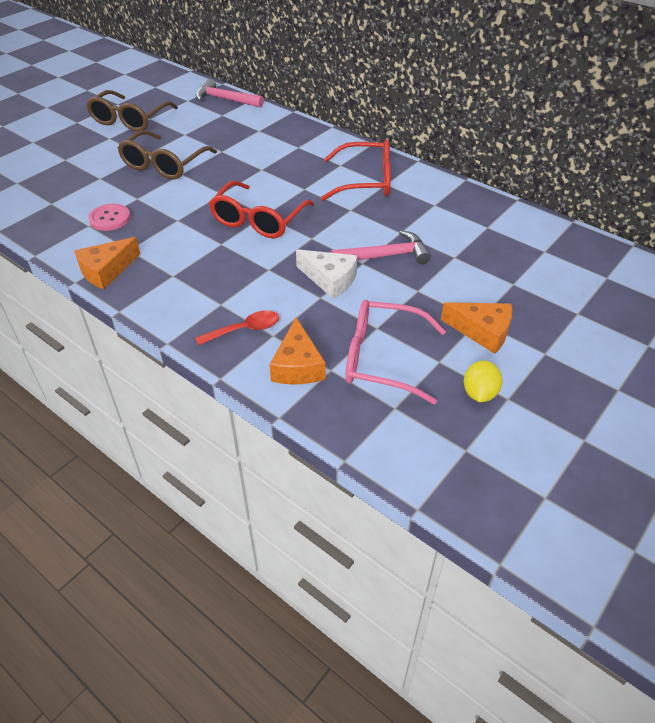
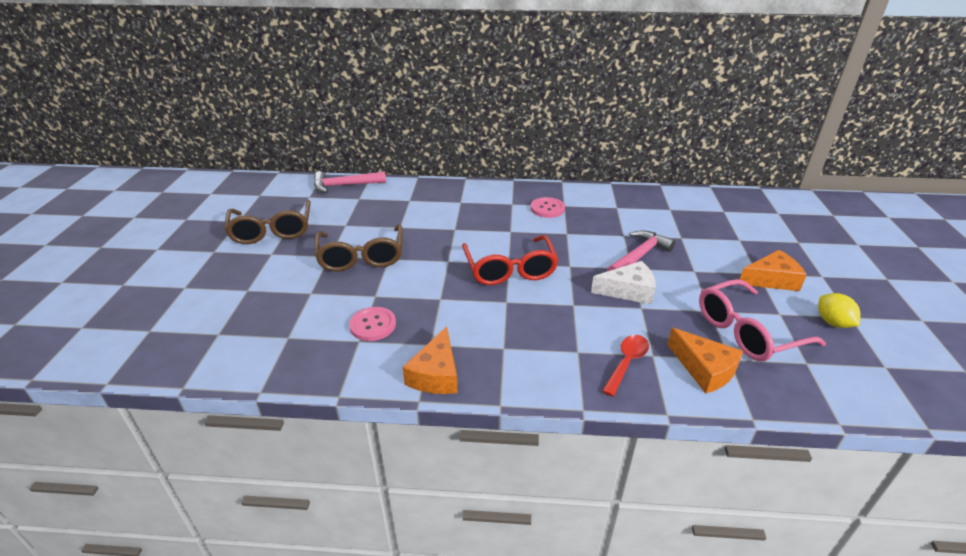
camera: 35 degrees left, 10 degrees down
red glasses [321,139,391,201] -> pink button [531,197,565,218]

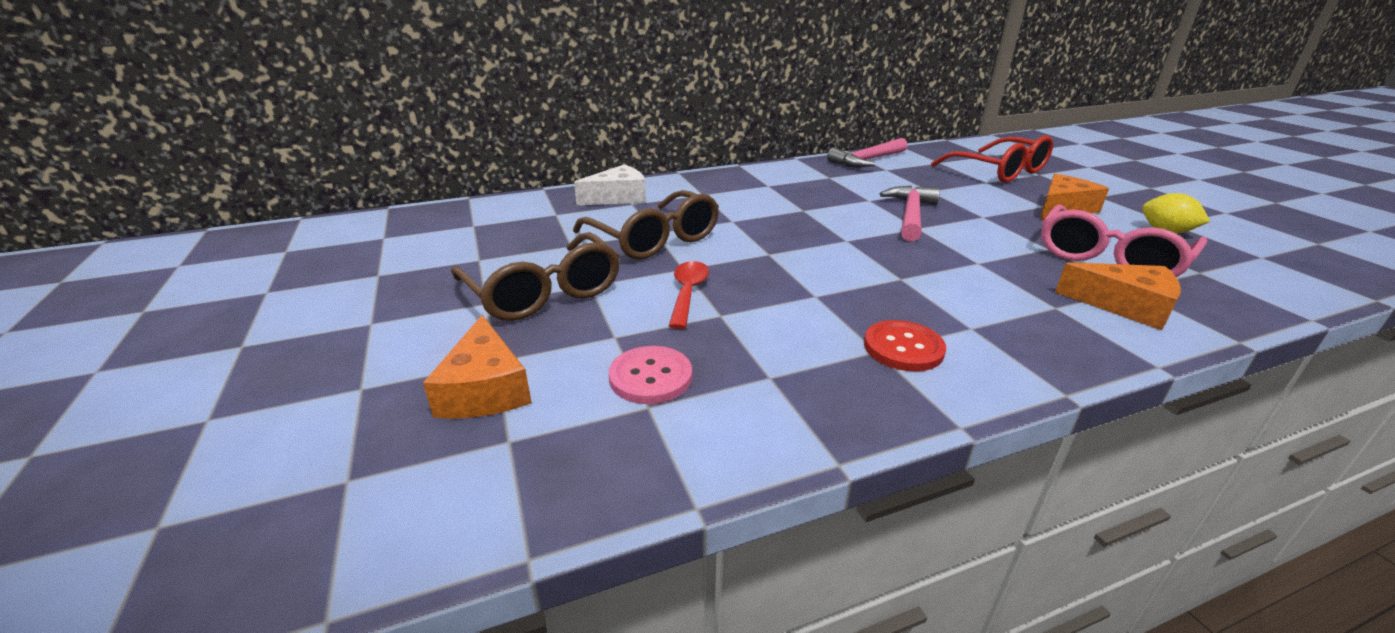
camera: 25 degrees left, 5 degrees down
brown glasses [224,200,311,244] -> brown glasses moved to [573,190,719,259]
pink hammer [314,171,386,193] -> pink hammer moved to [827,138,907,167]
orange cheese [403,326,458,394] -> orange cheese moved to [423,315,532,419]
red glasses [462,235,558,285] -> red glasses moved to [931,135,1053,183]
pink button [531,197,565,218] -> none
white cheese [591,261,656,305] -> white cheese moved to [574,165,646,206]
red spoon [602,335,649,397] -> red spoon moved to [669,261,709,329]
none -> red button [864,320,946,371]

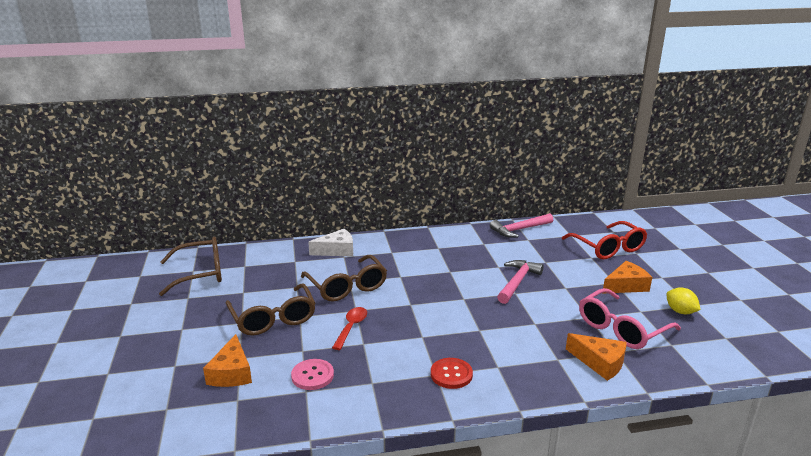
camera: 10 degrees right, 5 degrees down
none -> brown glasses [159,237,222,296]

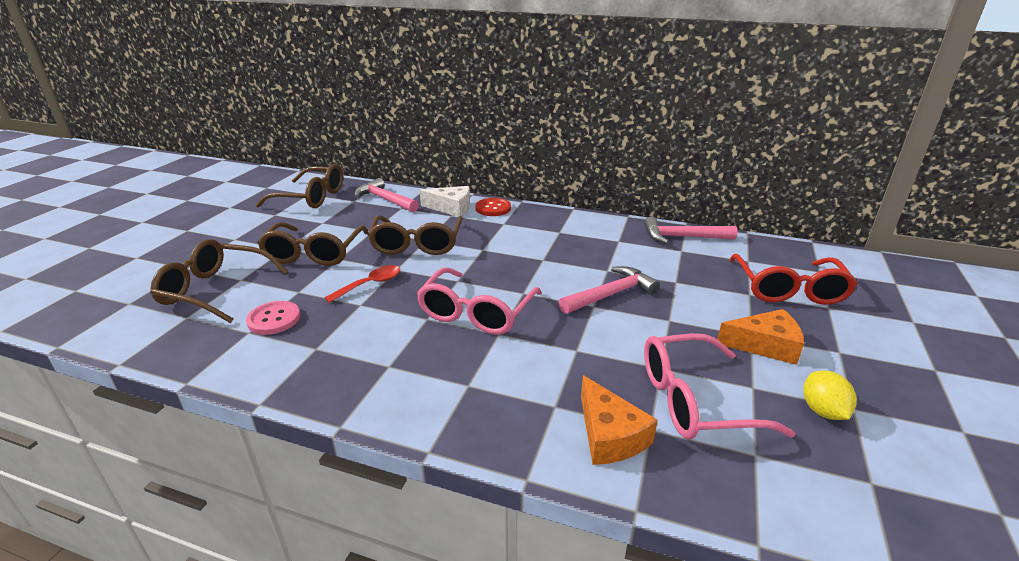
camera: 30 degrees right, 5 degrees up
orange cheese [203,334,252,387] -> brown glasses [150,239,289,323]
red button [431,358,473,389] -> red button moved to [475,198,511,216]
none -> pink hammer [354,178,419,212]
none -> pink glasses [417,267,542,335]

